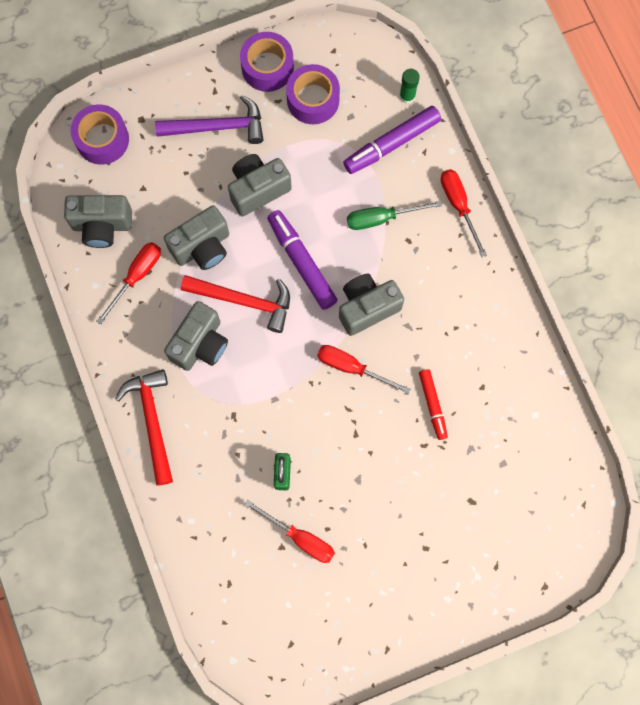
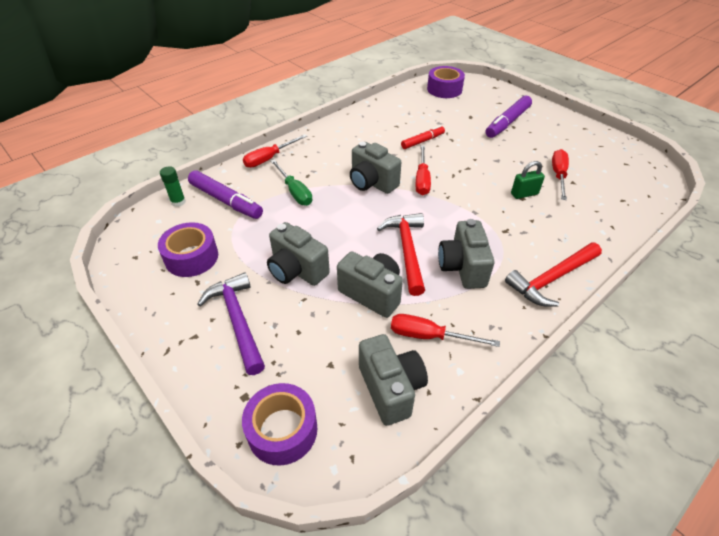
camera: 110 degrees left, 30 degrees down
grey camera [164,301,228,371] -> grey camera turned 105 degrees counterclockwise [438,219,495,289]
purple tape [240,32,294,92] -> purple tape moved to [427,66,465,98]
purple marker [267,210,338,310] -> purple marker moved to [486,95,532,138]

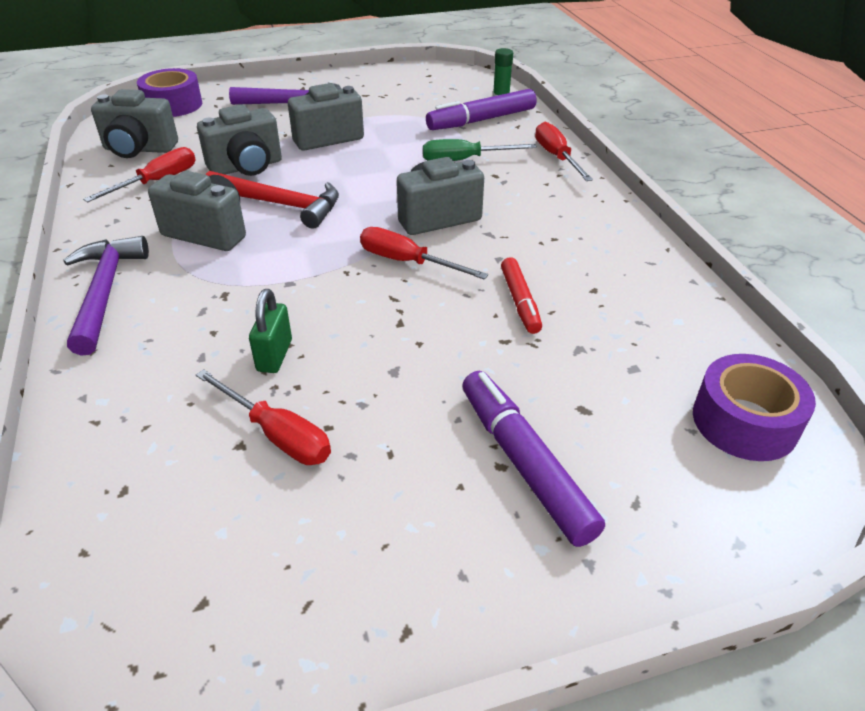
camera: 115 degrees right, 5 degrees down
purple tape [158,222,218,277] -> none
red hammer [505,242,602,307] -> purple hammer [63,236,149,356]

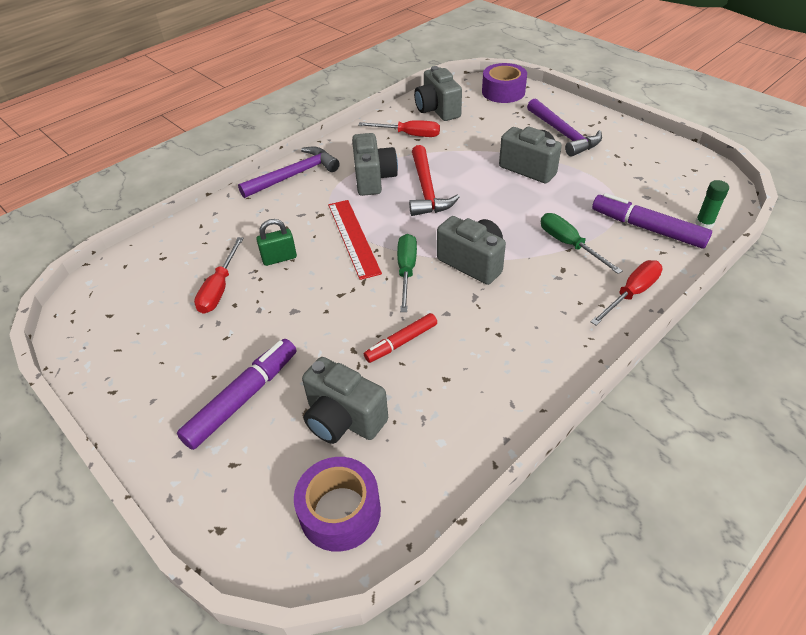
camera: 65 degrees right, 5 degrees up
grey camera [197,105,282,176] -> grey camera moved to [302,357,388,444]
red screwdriver [360,227,488,279] -> green screwdriver [397,234,417,312]
none -> red ruler [328,200,382,280]

